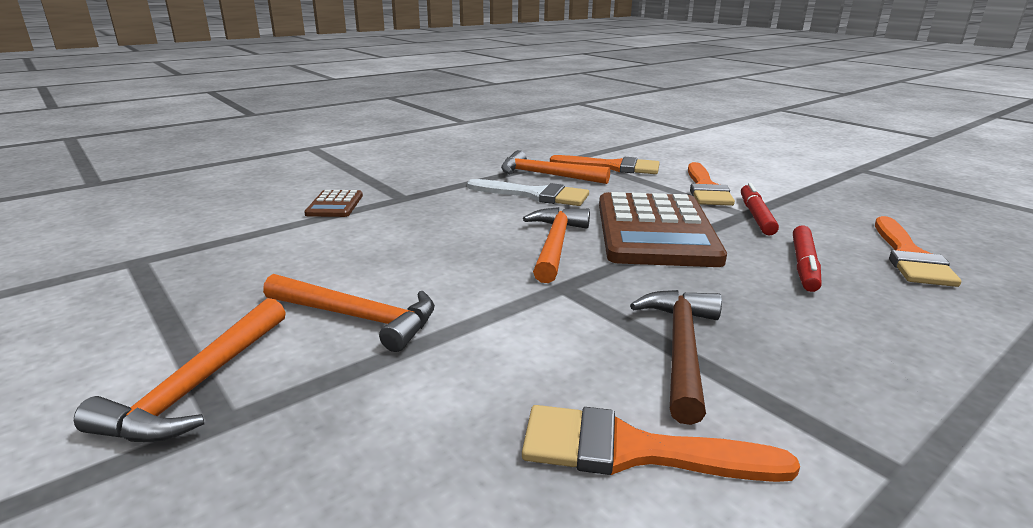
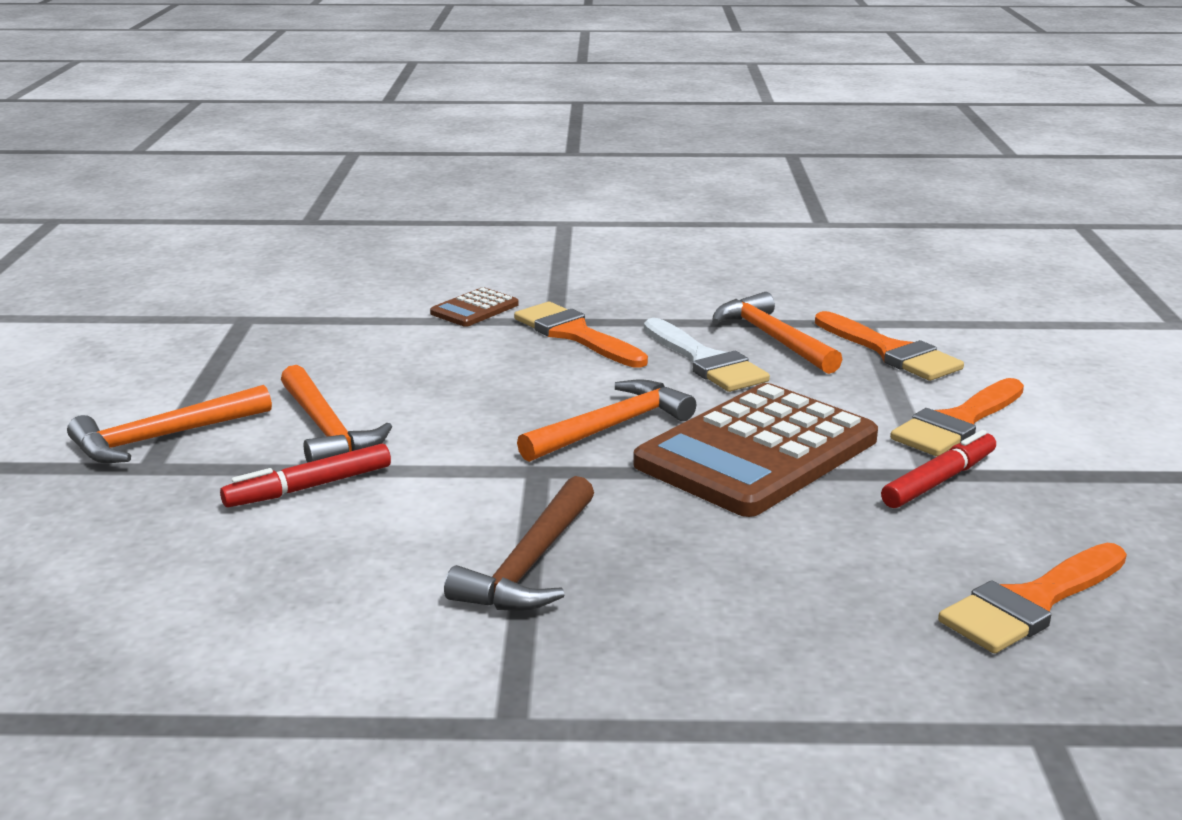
camera: 40 degrees right, 0 degrees up
orange brush [522,405,800,482] -> orange brush moved to [514,302,648,368]
brown hammer [630,290,722,425] -> brown hammer turned 150 degrees clockwise [444,476,594,611]
red marker [793,226,822,292] -> red marker moved to [220,444,391,507]

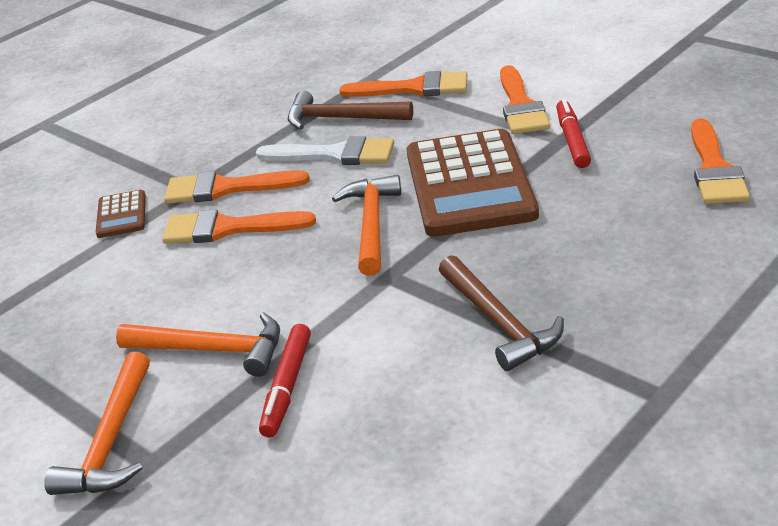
camera: 45 degrees left, 10 degrees up
orange hammer [712,292,843,374] -> brown hammer [288,91,413,130]
none -> orange brush [162,209,316,244]

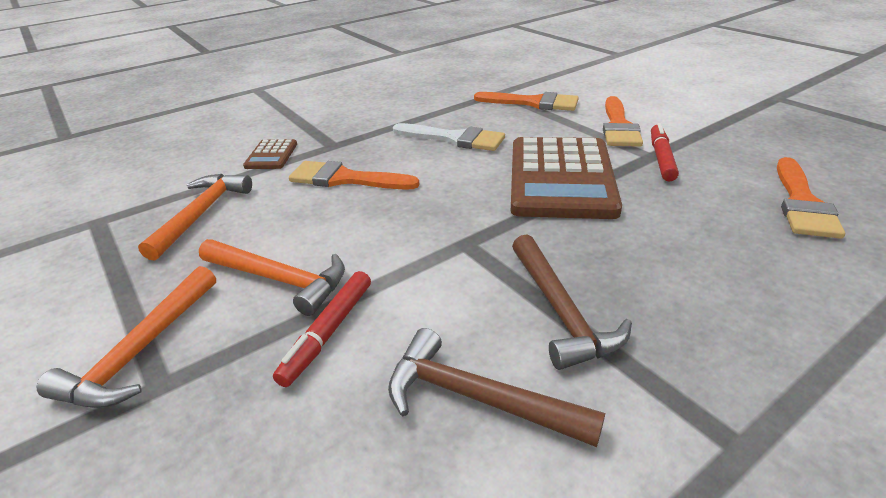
camera: 10 degrees right, 0 degrees up
orange brush [164,170,310,204] -> none
brown hammer [288,91,413,130] -> brown hammer moved to [388,328,605,447]
orange hammer [332,175,401,276] -> orange hammer moved to [138,174,252,261]

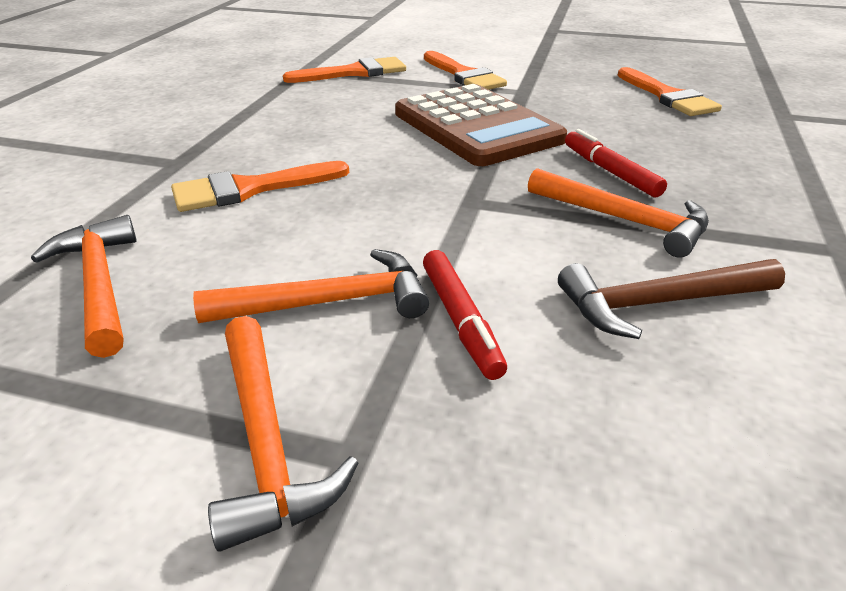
camera: 40 degrees left, 0 degrees up
brown calculator [243,139,297,169] -> none
white brush [393,123,505,151] -> none
brown hammer [512,234,632,370] -> orange hammer [528,168,709,257]
red marker [651,123,679,181] -> red marker moved to [565,129,667,197]

